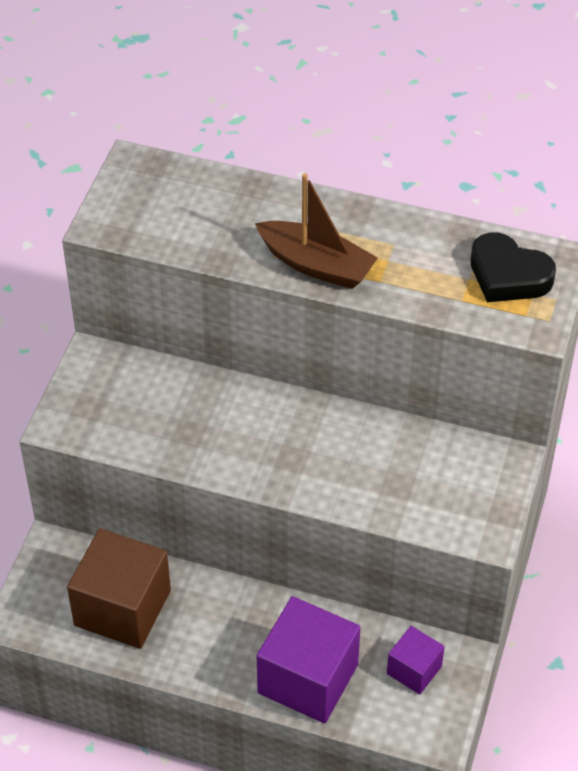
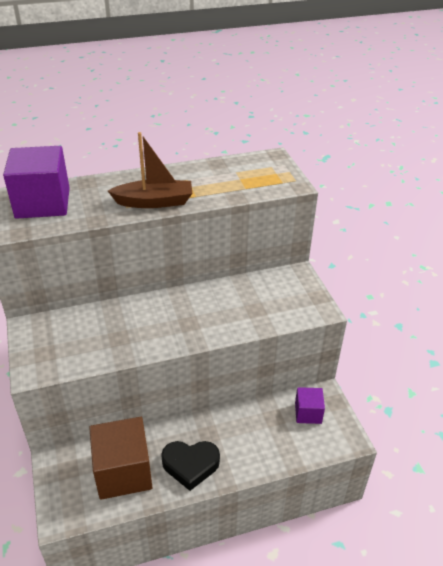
camera: 35 degrees left, 10 degrees down
purple cube [257,596,361,723] -> purple cube moved to [3,146,70,219]
black heart [470,232,556,302] -> black heart moved to [161,441,220,491]

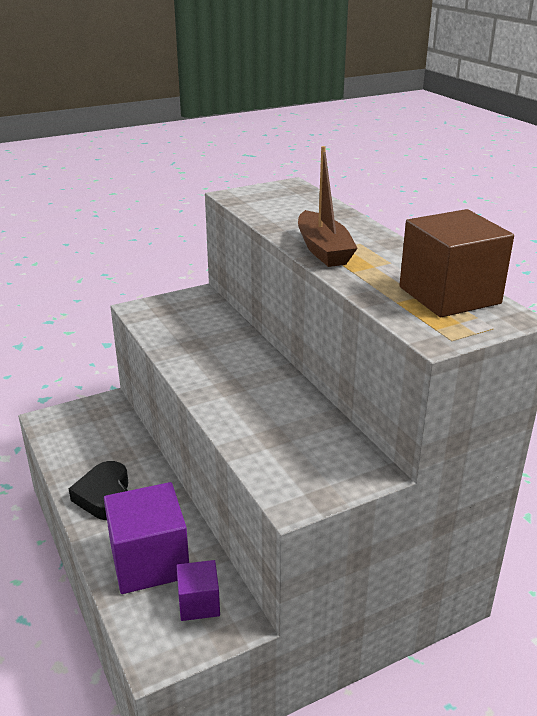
camera: 80 degrees right, 10 degrees down
purple cube [3,146,70,219] -> purple cube moved to [104,482,189,594]
brown cube [89,417,152,500] -> brown cube moved to [399,209,514,317]

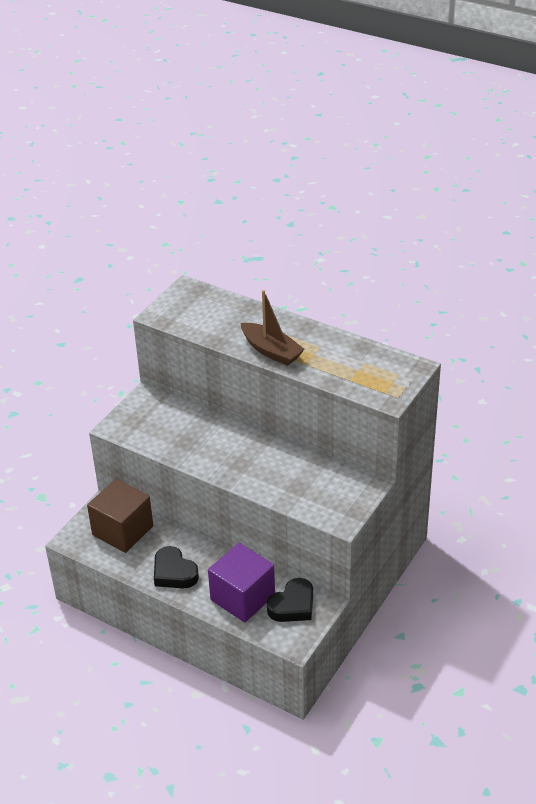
camera: 30 degrees left, 10 degrees up
purple cube [176,560,220,621] -> black heart [267,578,313,622]
brown cube [399,209,514,317] -> brown cube moved to [87,479,153,553]

